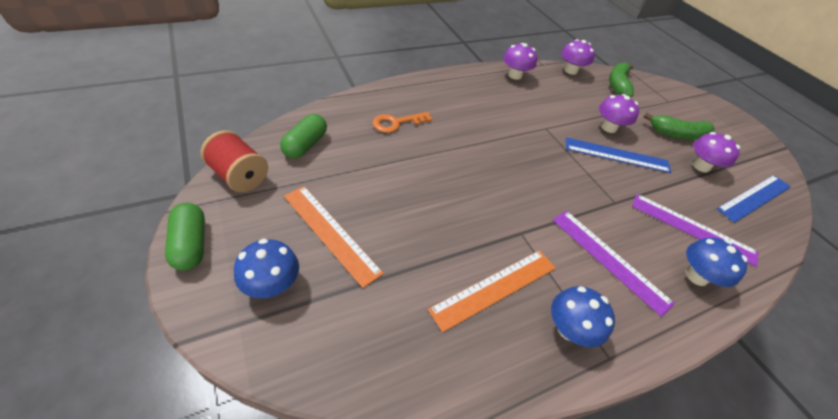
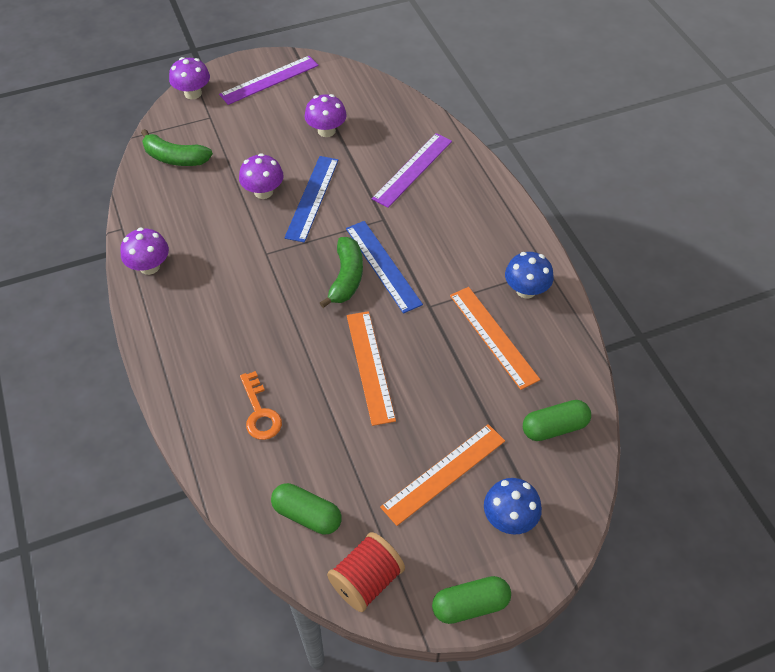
camera: 80 degrees left, 5 degrees up
purple ruler [553,211,675,317] -> purple ruler moved to [219,56,319,105]
purple mushroom [561,39,595,75] -> purple mushroom moved to [169,57,210,99]
green banana [643,113,715,140] -> green banana moved to [320,237,363,308]
blue mushroom [686,237,748,287] -> none
blue ruler [717,175,791,223] -> blue ruler moved to [346,221,423,313]
none -> orange ruler [347,311,396,426]
none -> green capsule [523,400,591,441]

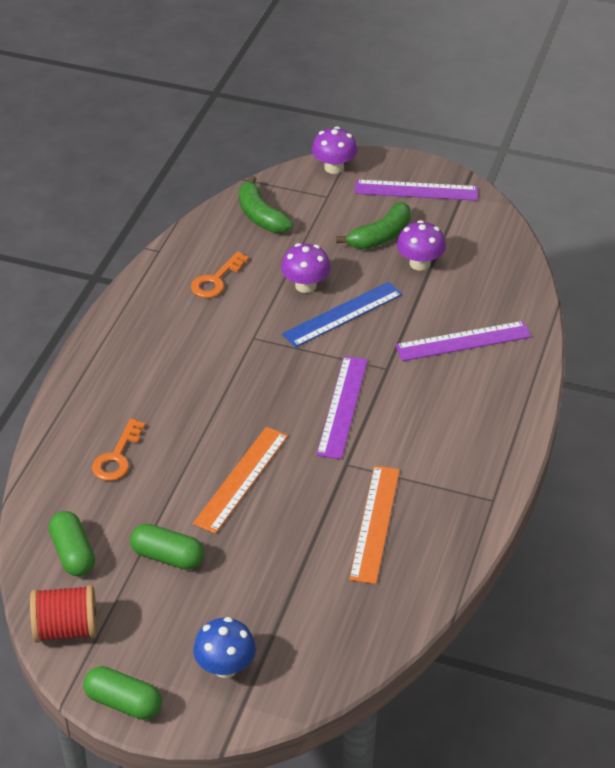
camera: 40 degrees right, 10 degrees down
purple mushroom [120,228,169,275] -> none
green banana [320,237,363,308] -> green banana moved to [336,202,411,249]
blue ruler [346,221,423,313] -> purple ruler [317,356,368,459]
orange ruler [380,424,505,526] -> none
blue mushroom [505,252,554,299] -> none
green capsule [523,400,591,441] -> green capsule moved to [130,524,204,570]
none -> orange key [191,251,249,298]

